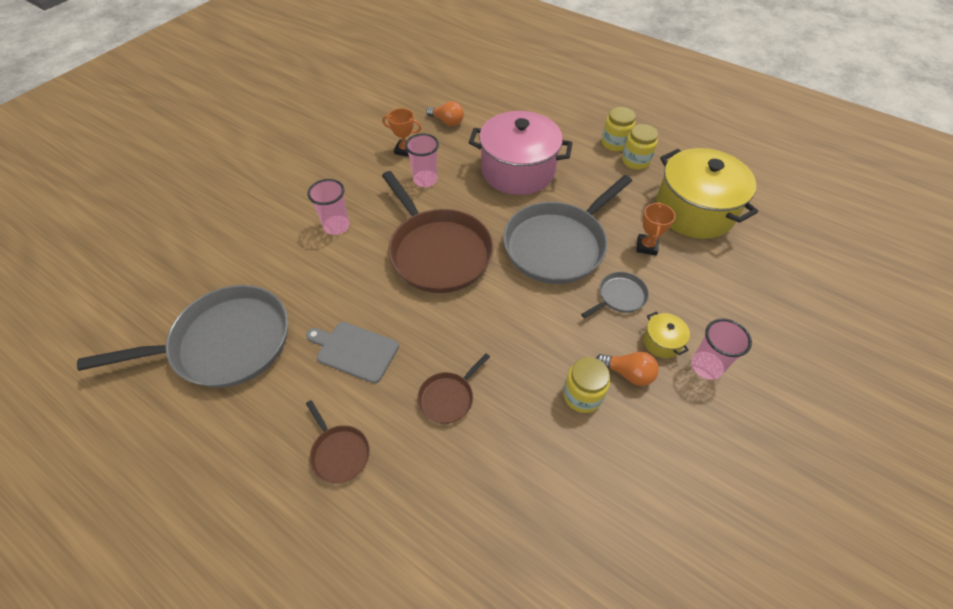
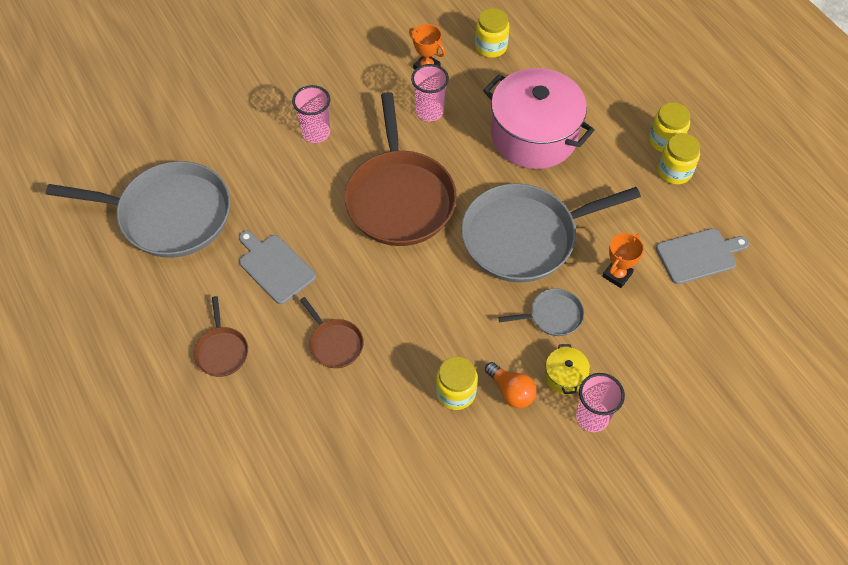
camera: 25 degrees right, 5 degrees up
brown pan [417,353,490,424] -> brown pan turned 105 degrees counterclockwise [300,297,363,368]
orange light bulb [426,101,464,126] -> yellow jar [475,8,510,58]
yellow pot [655,148,758,239] -> grey cutting board [656,228,749,284]

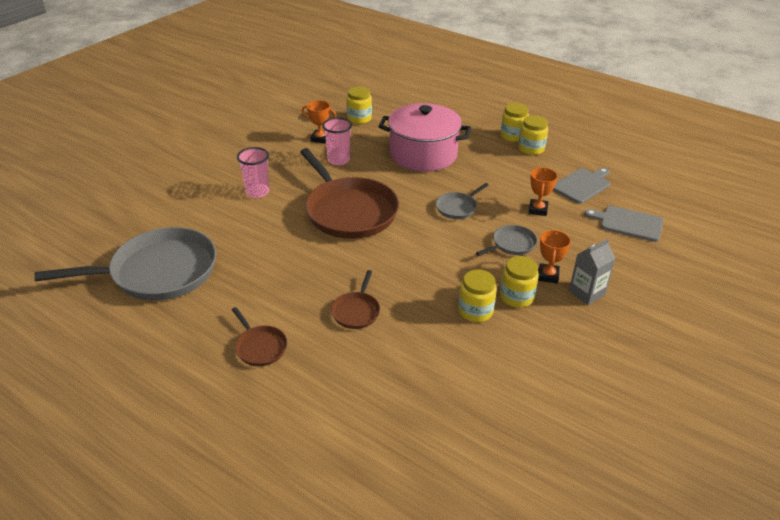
camera: 25 degrees left, 20 degrees down
grey cutting board [239,231,316,304] -> grey cutting board moved to [584,206,663,242]
brown pan [300,297,363,368] -> brown pan turned 75 degrees clockwise [331,270,380,329]
grey pan [461,183,641,283] -> grey pan [436,183,489,219], size x0.45
orange light bulb [485,362,537,408] -> yellow jar [500,256,539,308]
yellow pot [545,344,590,395] -> orange trophy [538,230,571,284]
pink cup [576,373,625,432] -> grey carton [569,239,616,305]

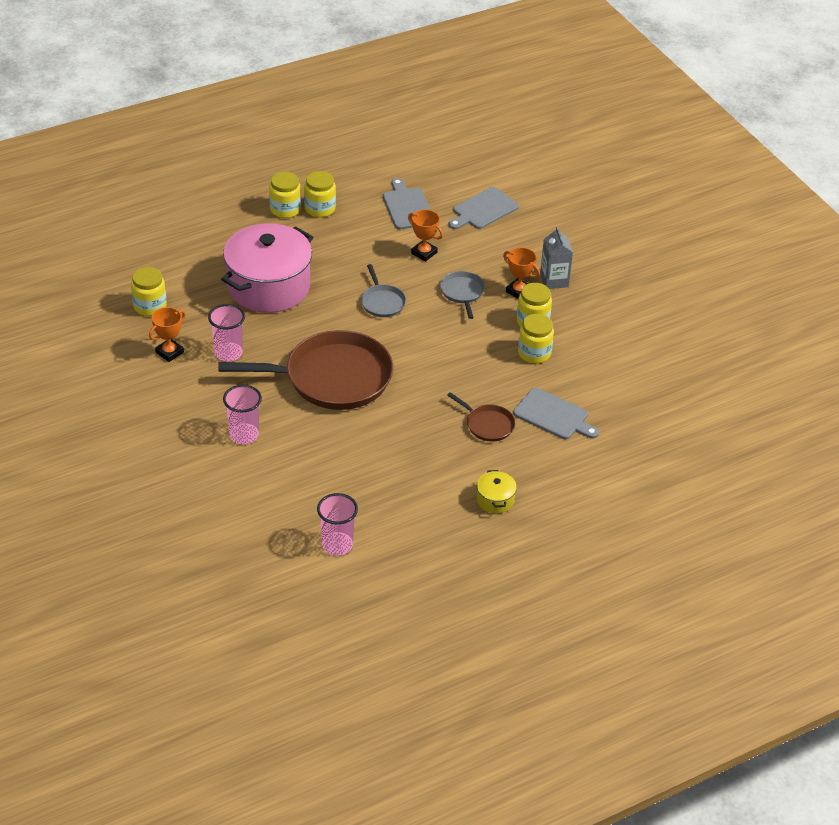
camera: 65 degrees left, 5 degrees up
grey pan [34,227,216,301] -> pink cup [317,493,358,556]
brown pan [232,307,287,366] -> yellow pot [477,470,517,513]
none -> grey cutting board [513,388,599,439]

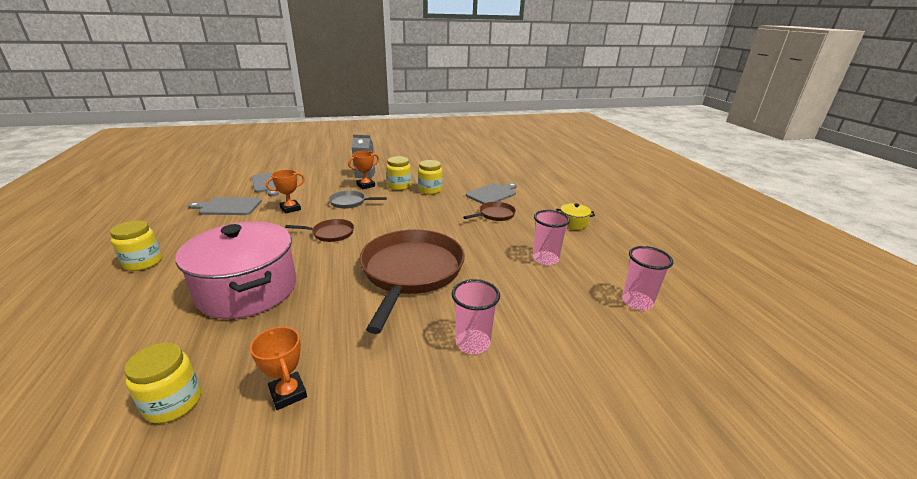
camera: 75 degrees left, 15 degrees down
pink cup [208,304,245,361] -> pink cup moved to [533,210,570,265]
yellow jar [304,171,336,217] -> none
grey pan [361,264,406,317] -> brown pan [285,219,354,242]

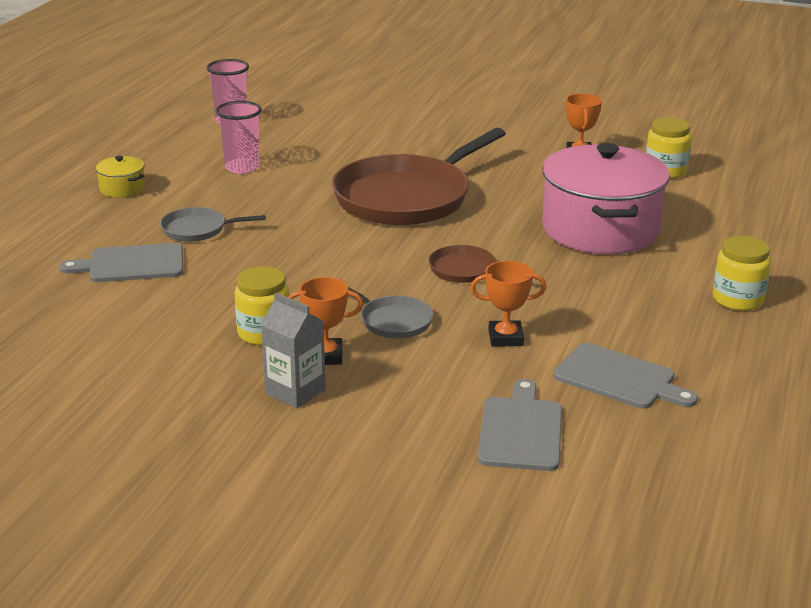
camera: 145 degrees left, 0 degrees up
yellow jar [418,160,442,195] -> none
pink cup [452,279,500,354] -> none
brown pan [463,202,516,221] -> grey pan [160,207,265,242]

